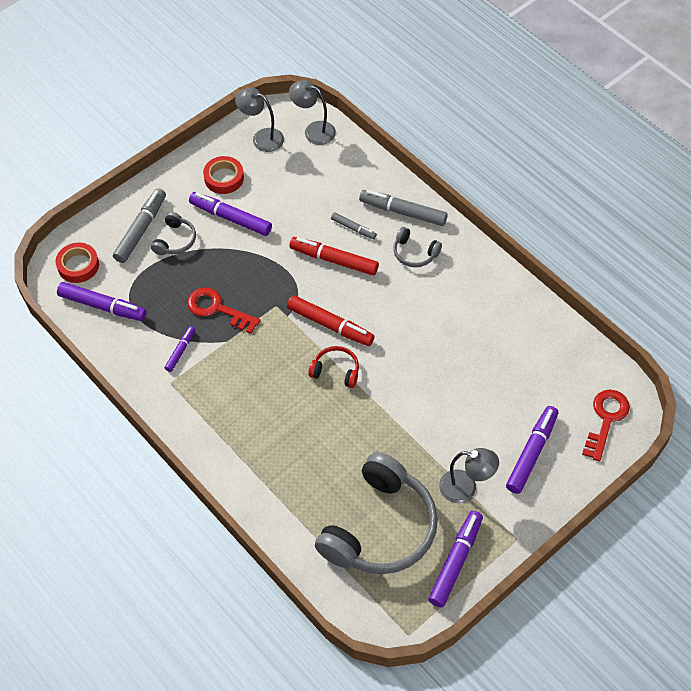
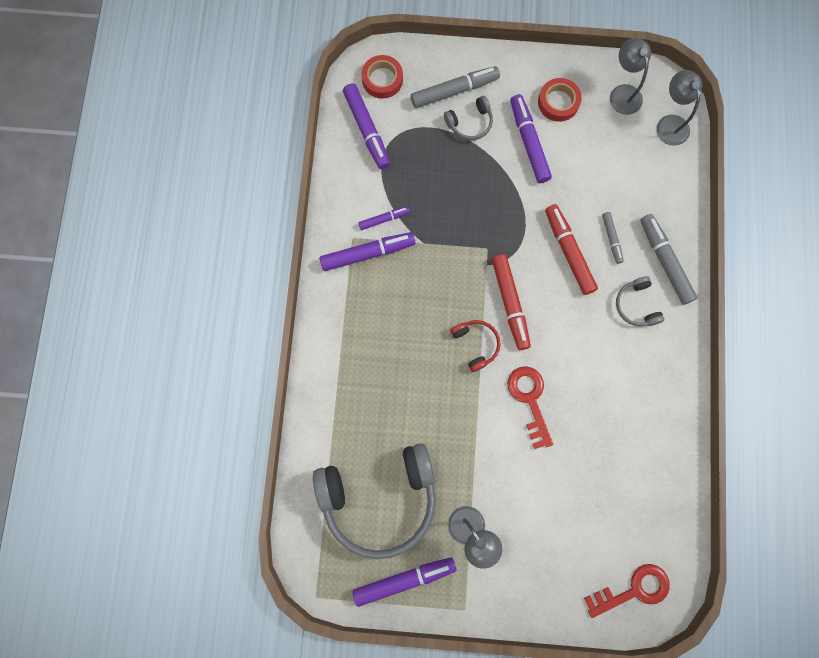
camera: 45 degrees right, 20 degrees up
red key [187,287,261,334] -> red key moved to [508,366,553,449]
purple marker [506,406,558,494] -> purple marker moved to [320,232,415,271]

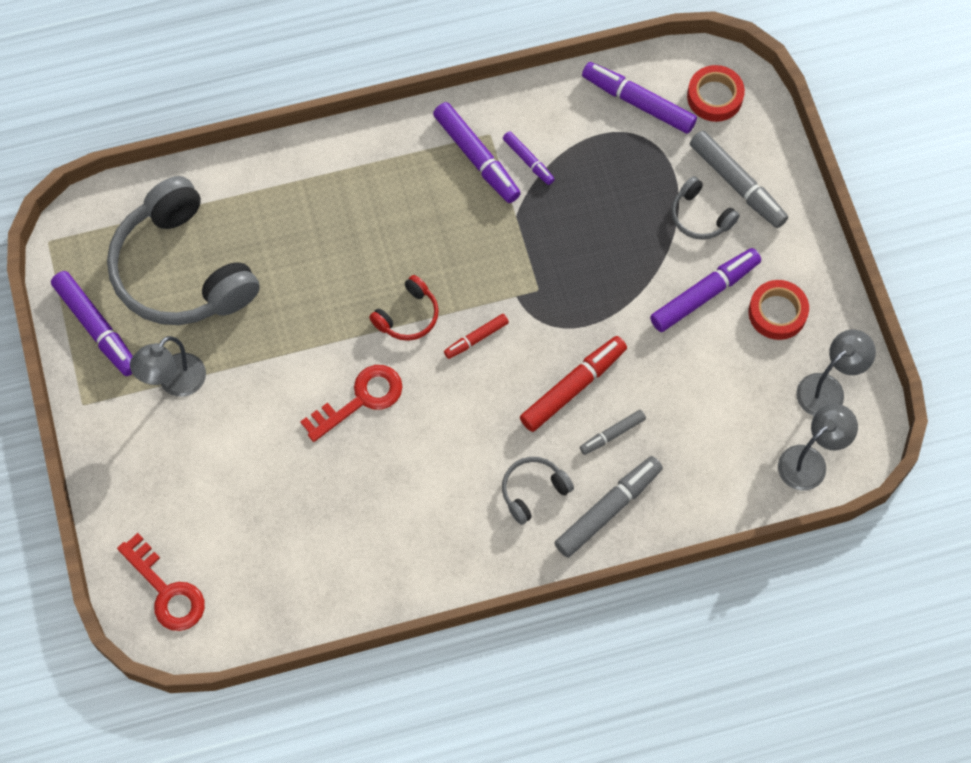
camera: 70 degrees right, 10 degrees down
purple marker [343,84,390,169] -> purple marker turned 75 degrees clockwise [582,62,697,134]
red marker [492,254,531,350] -> red marker [444,314,509,359], size x0.55

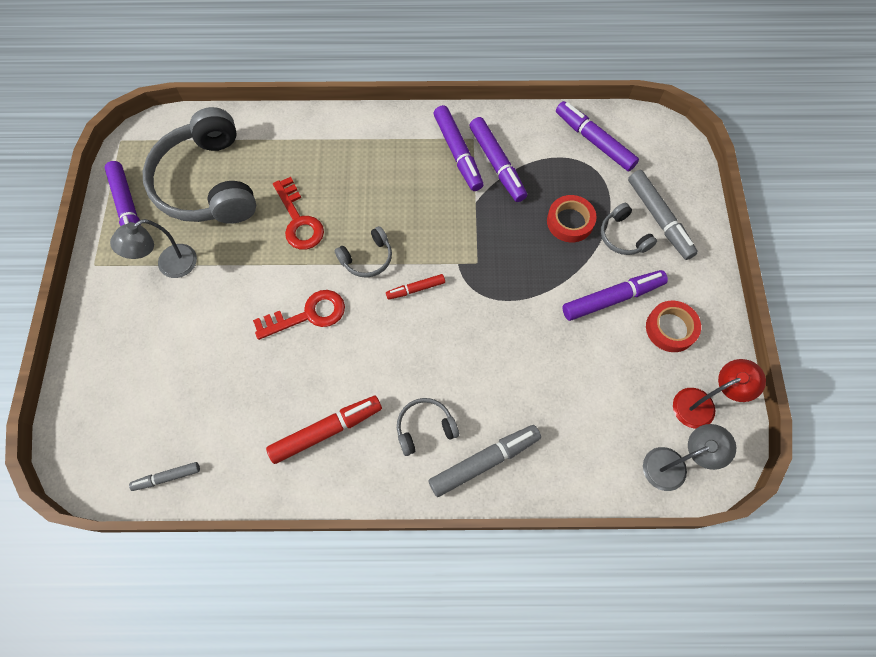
camera: 15 degrees right, 0 degrees up
red key [117,533,205,631] -> red key moved to [273,177,324,250]
red headphones [369,275,439,341] -> grey headphones [335,226,392,278]
purple marker [503,131,555,185] -> purple marker [469,117,527,202], size x1.80
red marker [520,336,627,432] -> red marker moved to [266,396,382,464]
grey marker [580,410,646,455] -> grey marker moved to [129,462,200,491]
red tape [687,65,745,122] -> red tape moved to [547,195,596,242]
grey lamp [796,330,876,416] -> red lamp [673,359,766,429]

